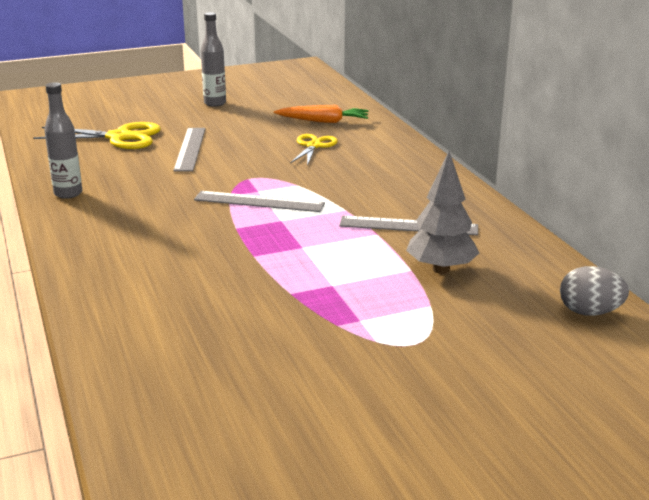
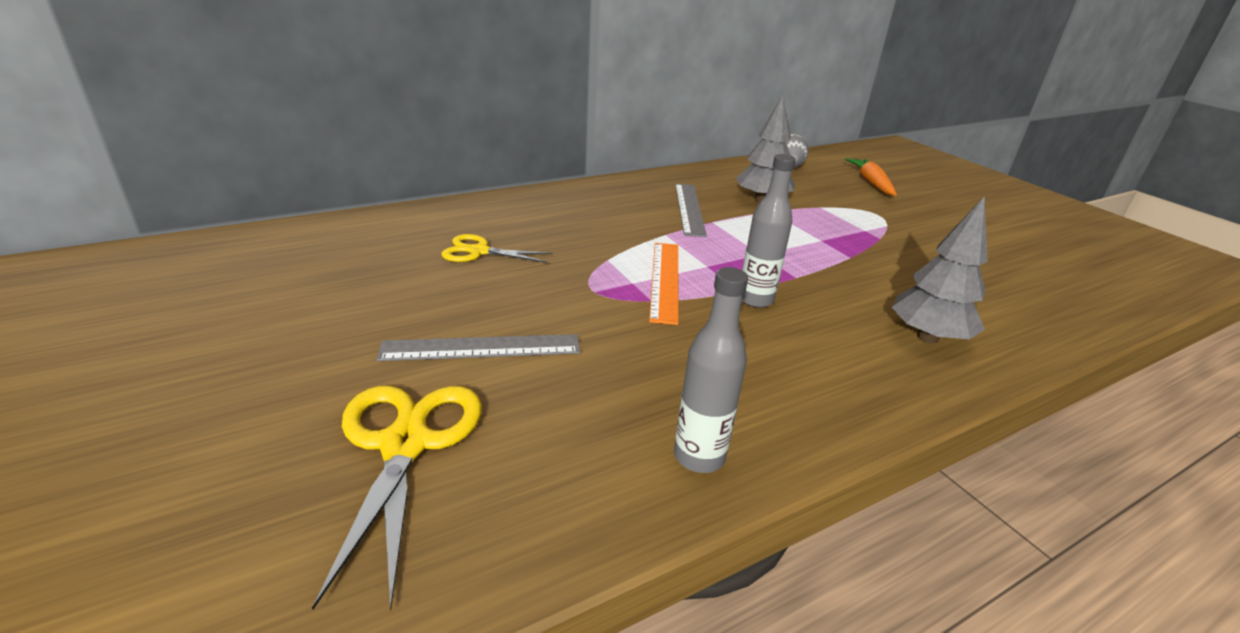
camera: 100 degrees left, 5 degrees up
grey ruler [194,191,325,212] -> orange ruler [649,243,678,325]
grey bottle [201,12,226,107] -> grey bottle moved to [742,154,796,308]
orange carrot [274,105,369,123] -> orange carrot moved to [845,158,897,196]
none -> grey tree [891,196,988,344]

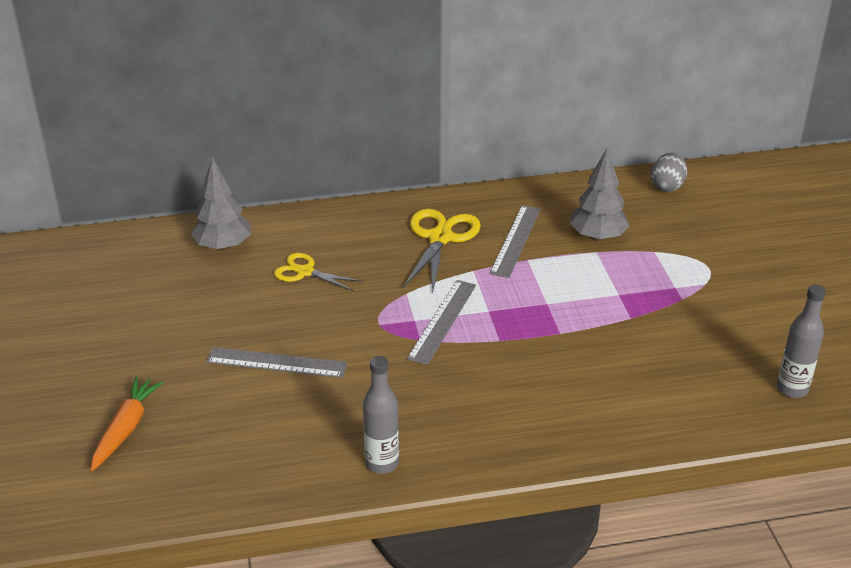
camera: 20 degrees right, 5 degrees up
yellow scissors [312,386,482,609] -> yellow scissors moved to [403,209,481,293]
orange ruler [649,243,678,325] -> grey ruler [407,280,476,365]
grey bottle [742,154,796,308] -> grey bottle moved to [777,285,826,398]
orange carrot [845,158,897,196] -> orange carrot moved to [91,376,164,471]
grey tree [891,196,988,344] -> grey tree moved to [191,157,251,251]

